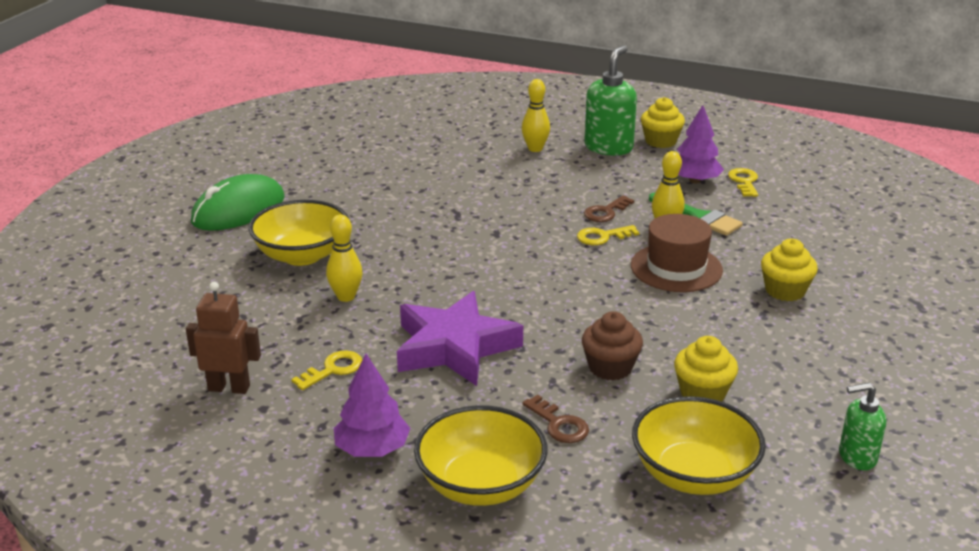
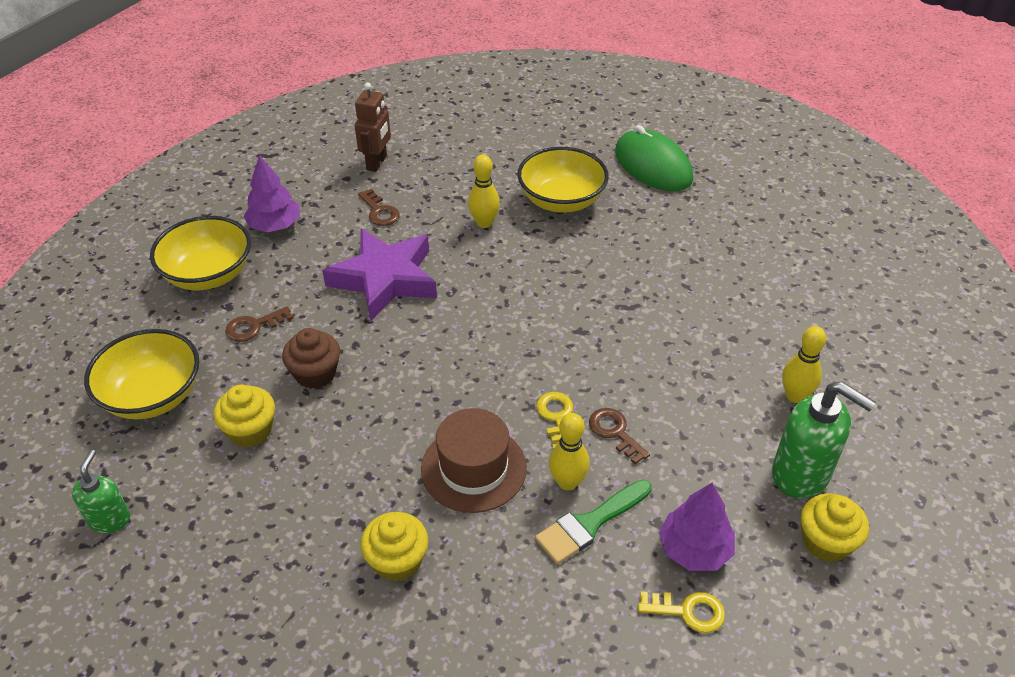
camera: 100 degrees right, 15 degrees up
yellow key [291,350,362,390] -> brown key [358,189,400,226]

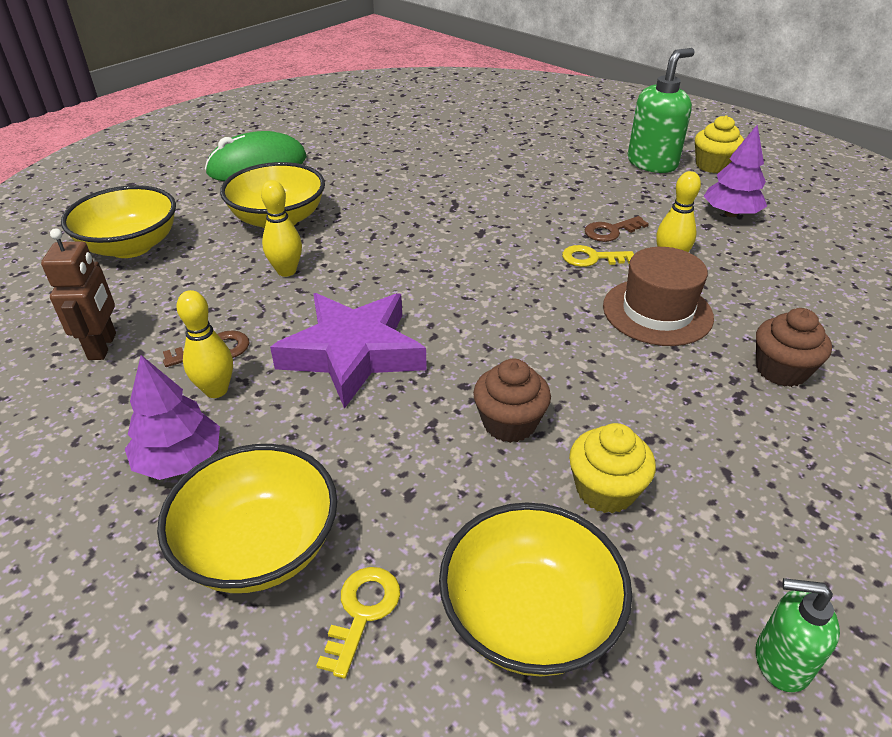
camera: 80 degrees left, 5 degrees down
brown key [225,306,293,342] -> none
brown robot [355,83,391,172] -> brown robot turned 60 degrees clockwise [41,229,116,360]
yellow cupcake [360,512,428,582] -> brown cupcake [756,308,832,387]
green brush [535,480,652,564] -> none
yellow key [638,591,725,633] -> yellow key moved to [316,567,400,679]
yellow bowling pin [782,326,827,403] -> yellow bowling pin moved to [176,290,233,398]
none -> yellow bowl [61,185,176,258]

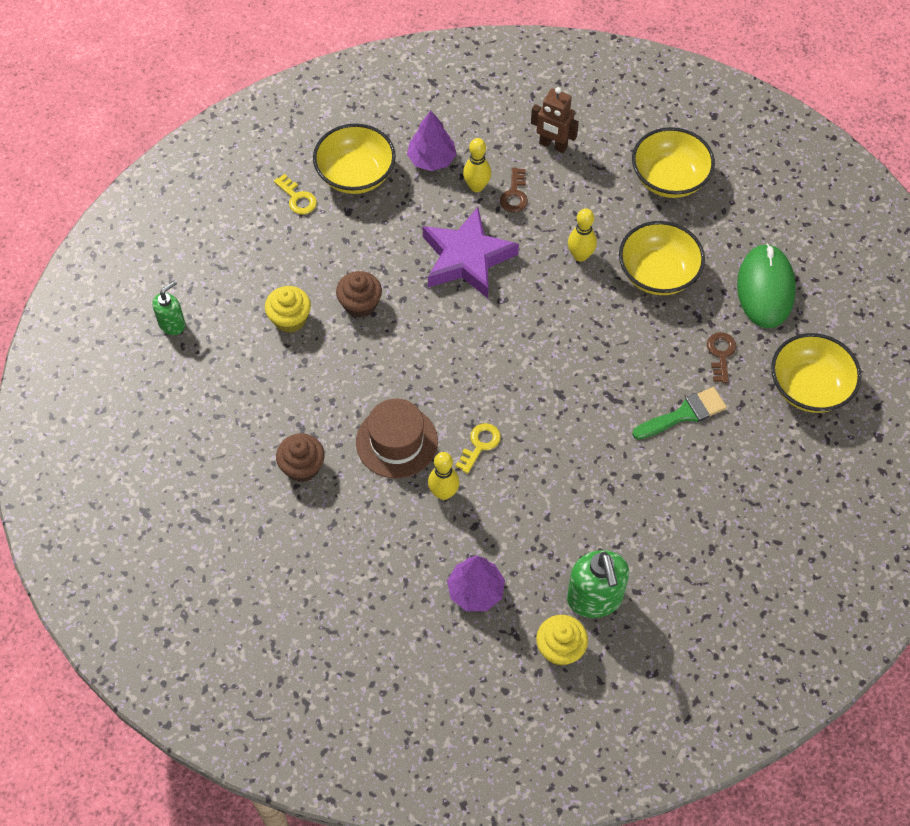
camera: 120 degrees right, 20 degrees up
yellow bowl [439,502,632,677] -> yellow bowl moved to [771,333,862,413]
brown key [585,216,649,242] -> brown key moved to [707,332,736,383]
none -> green brush [632,387,727,440]

